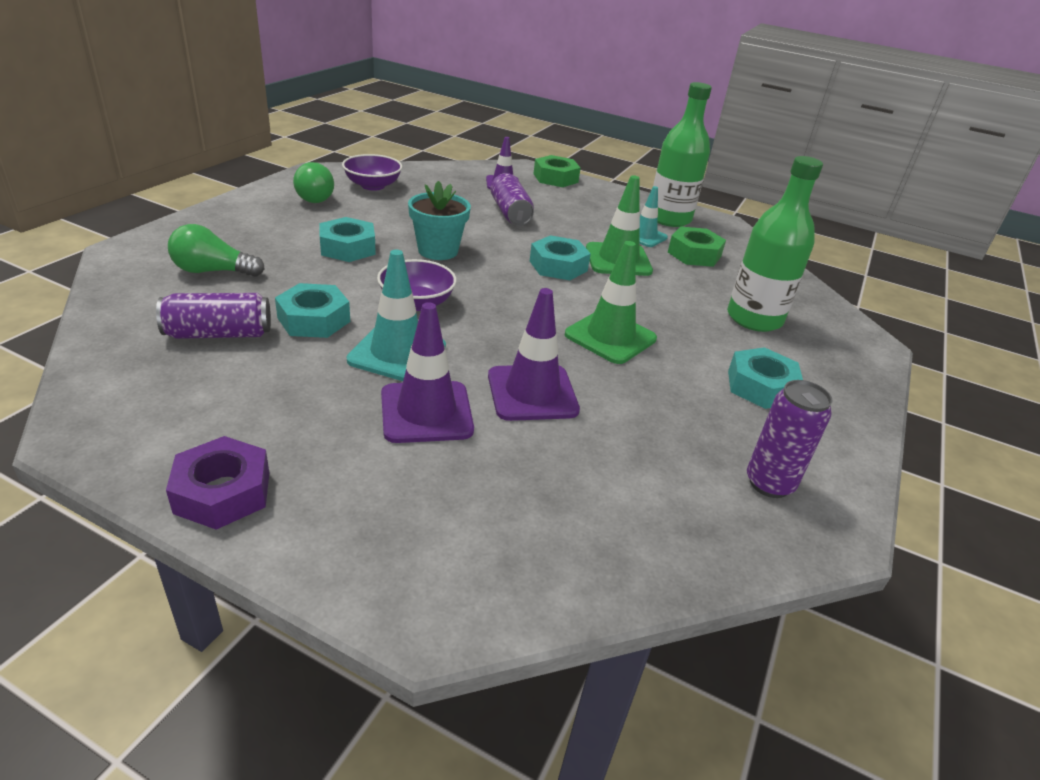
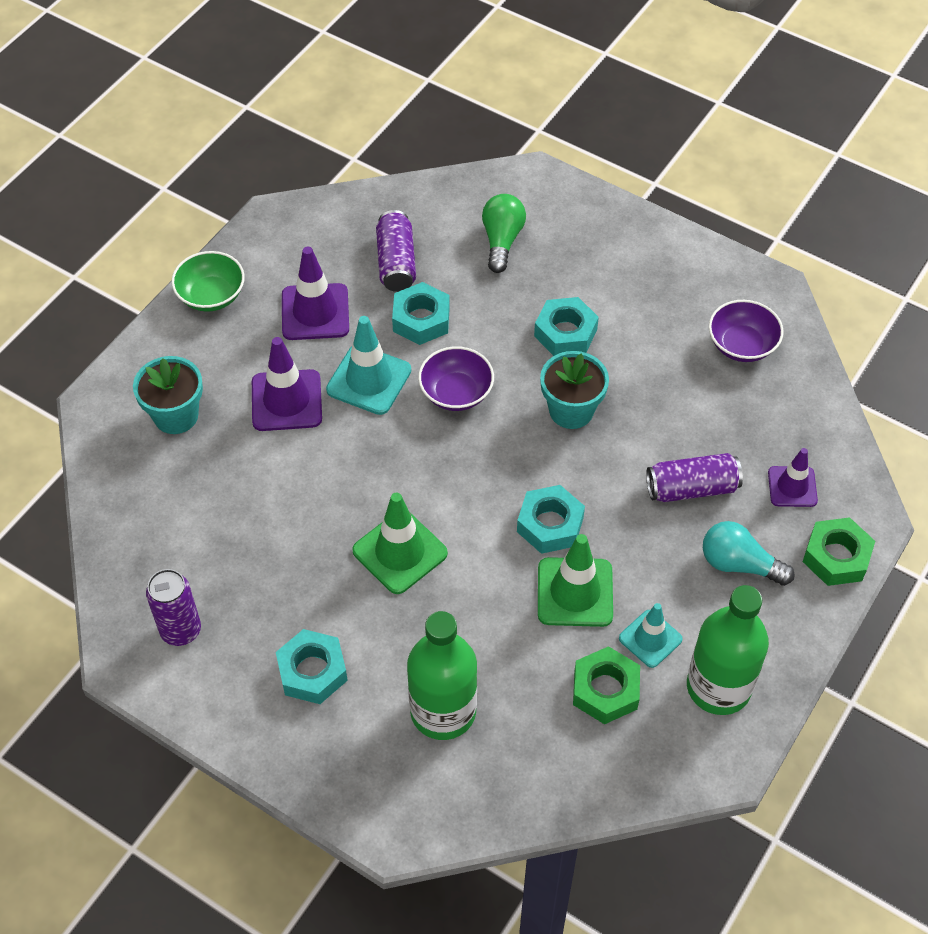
camera: 100 degrees right, 20 degrees up
purple nut [166,436,270,530] -> green bowl [171,251,245,312]
green light bulb [293,162,334,203] -> none
purple traffic cone [488,288,580,421] -> purple traffic cone moved to [282,246,349,340]
none -> turquoise flower pot [133,356,203,434]
none -> turquoise light bulb [703,521,795,586]

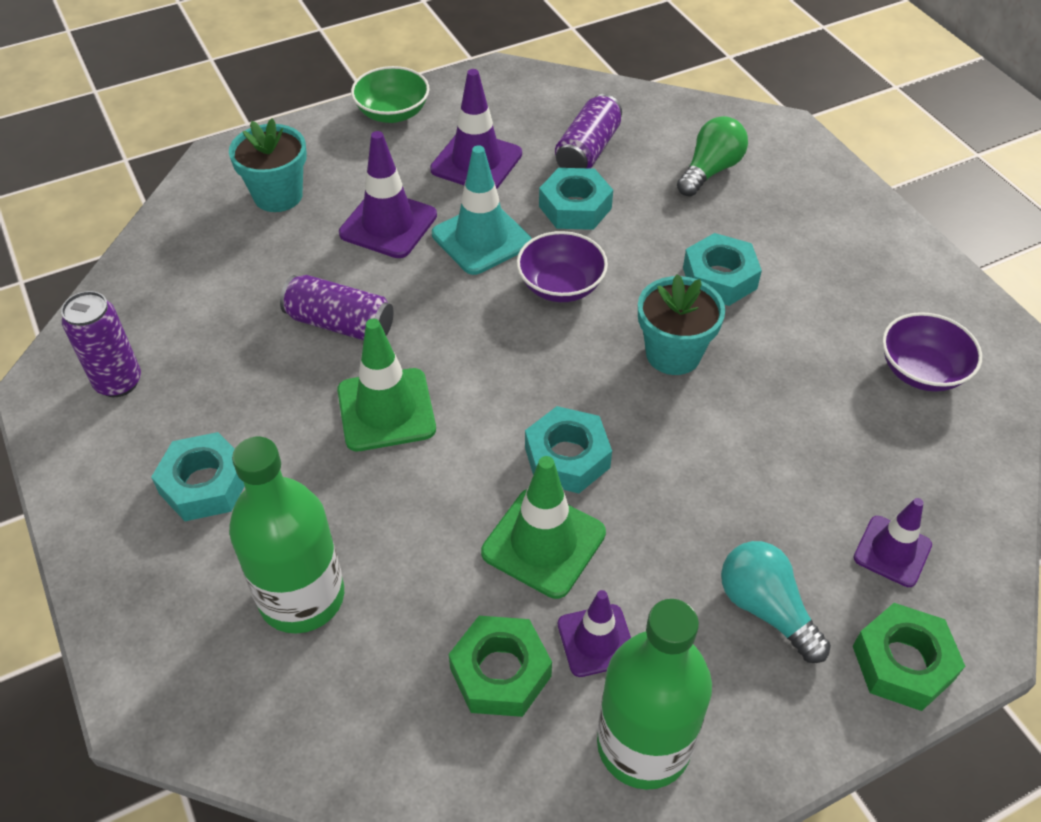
camera: 30 degrees right, 5 degrees down
turquoise traffic cone [619,603,683,668] -> purple traffic cone [558,590,631,677]
purple can [646,453,743,502] -> purple can moved to [280,275,394,340]

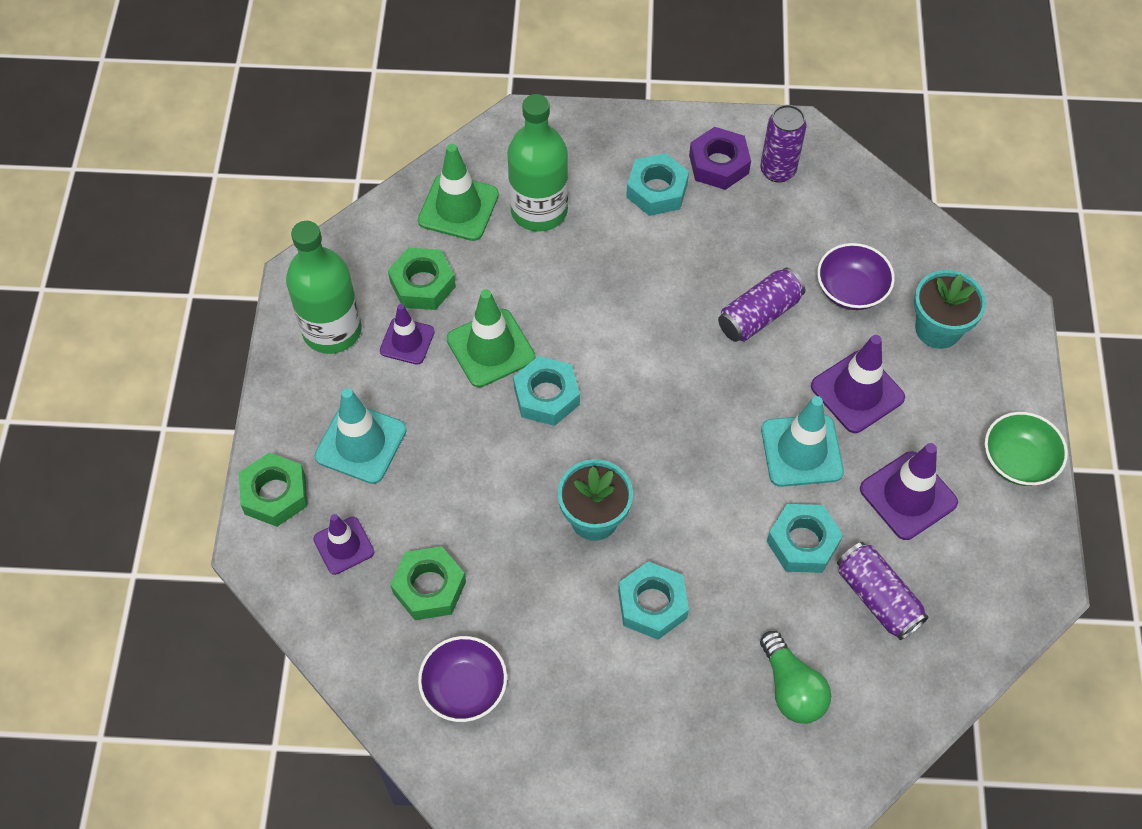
camera: 120 degrees right, 10 degrees up
green traffic cone [337,319,436,451] -> green traffic cone moved to [418,144,499,241]
purple bowl [517,231,608,302] -> purple bowl moved to [817,243,895,310]
turquoise light bulb [721,541,831,663] -> turquoise traffic cone [314,388,407,484]
none -> green nut [390,546,466,620]
none -> purple nut [689,127,751,190]

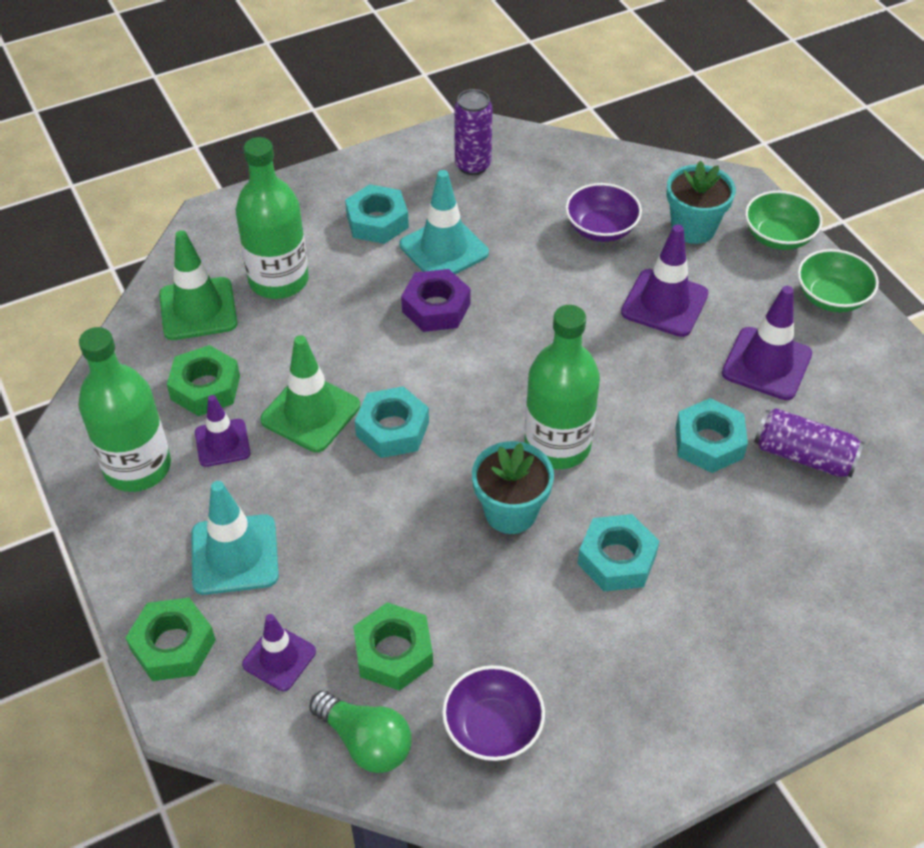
camera: 30 degrees left, 10 degrees down
purple nut [689,127,751,190] -> purple nut moved to [401,269,471,332]
purple can [718,268,805,342] -> none
green light bulb [760,631,831,724] -> green light bulb moved to [309,690,412,773]
turquoise traffic cone [761,396,844,487] -> turquoise traffic cone moved to [400,170,489,274]
none -> green bottle [524,305,600,469]
none -> green bowl [745,191,823,250]

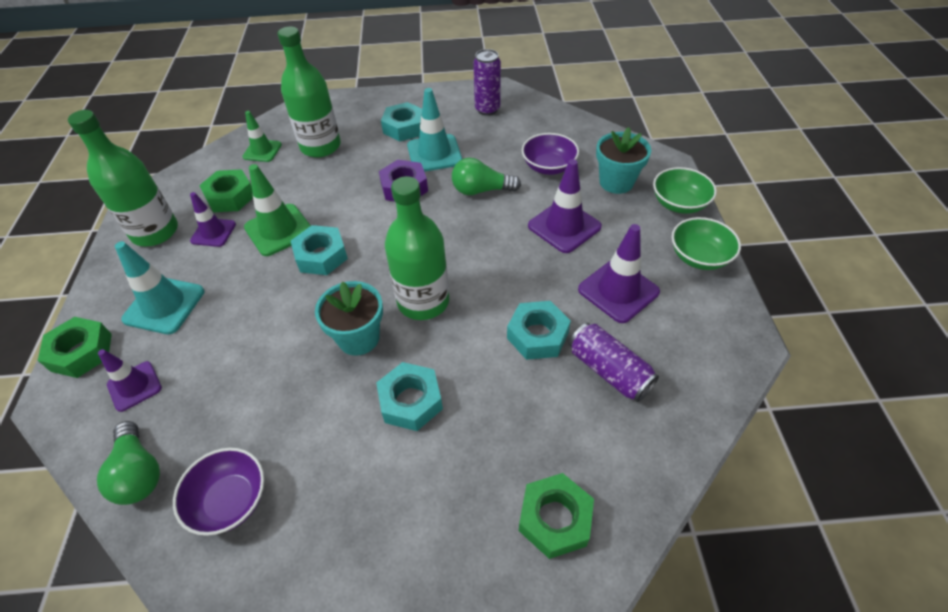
camera: 25 degrees right, 0 degrees up
green traffic cone [159,230,238,340] -> green traffic cone [242,111,282,162], size x0.64
green nut [353,602,433,691] -> green nut moved to [519,473,594,559]
none -> green light bulb [452,158,521,195]

